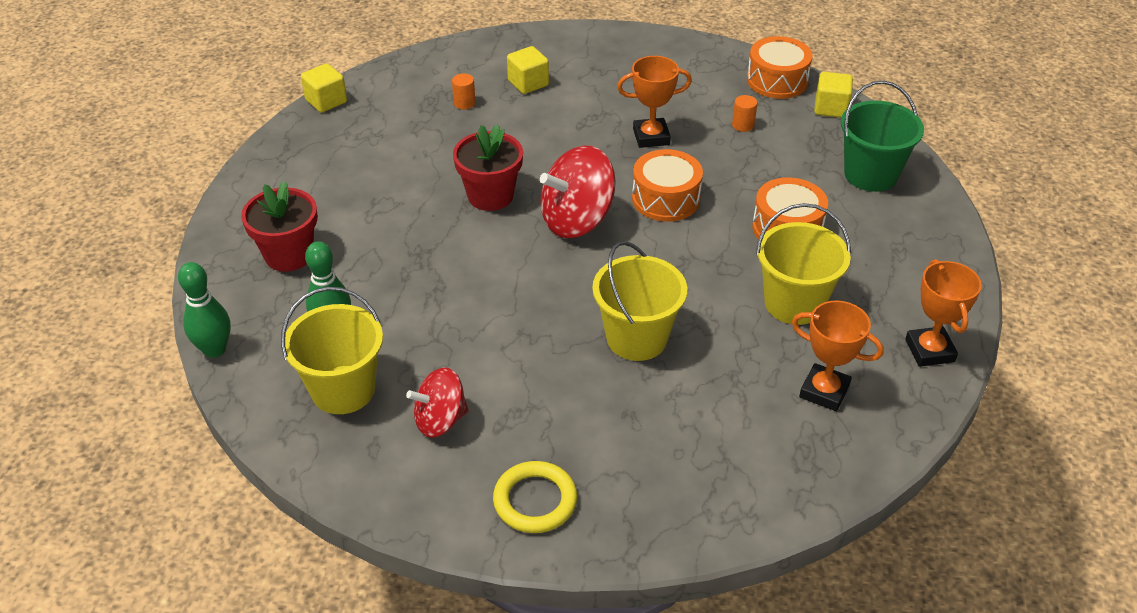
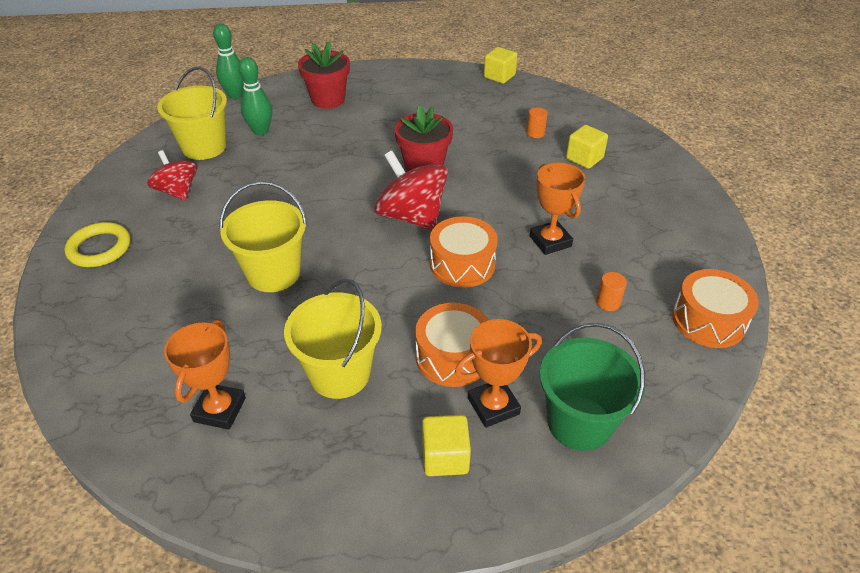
camera: 75 degrees right, 0 degrees up
yellow cube [814,72,853,118] -> yellow cube moved to [422,415,471,476]
orange trophy [905,259,982,367] -> orange trophy moved to [455,319,542,428]

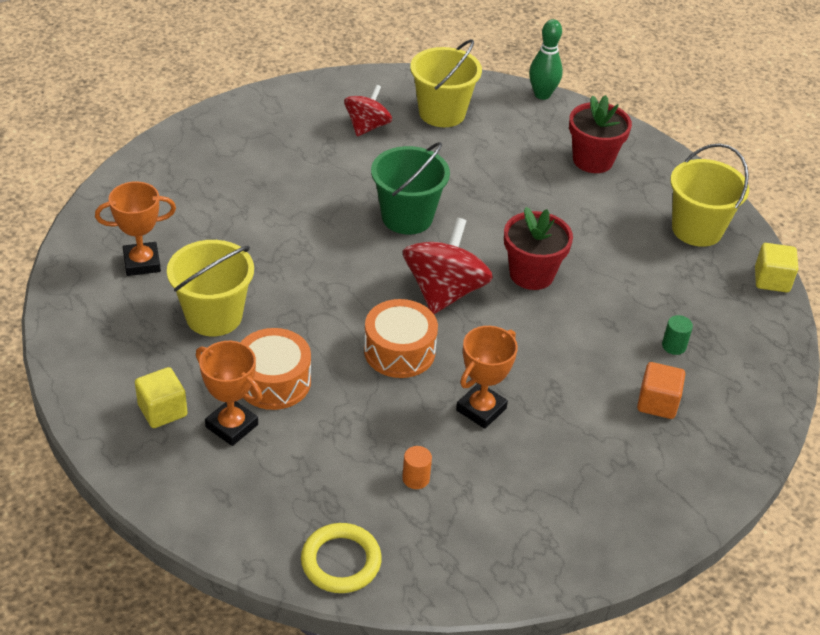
camera: 60 degrees right, 0 degrees up
yellow ring [65,222,130,267] -> yellow ring moved to [301,523,382,593]
yellow bucket [220,181,307,292] -> yellow bucket moved to [670,143,749,247]
green bowling pin [239,57,272,136] -> none
orange cylinder [526,107,548,138] -> green cylinder [662,315,693,355]
green bucket [540,323,645,451] -> green bucket moved to [371,142,450,235]
yellow cube [566,125,608,169] -> orange cube [637,362,685,419]
orange drum [672,269,759,348] -> none

